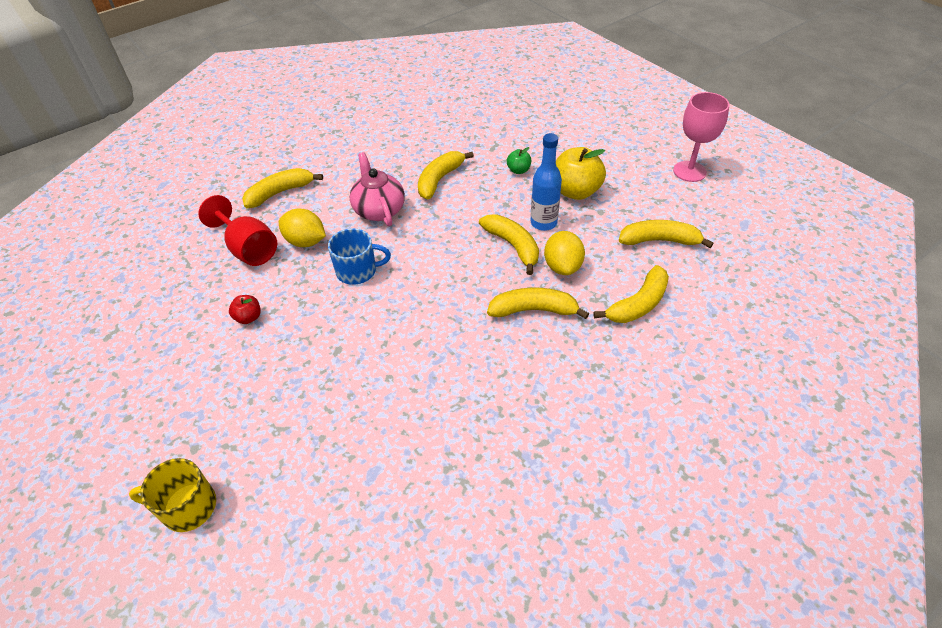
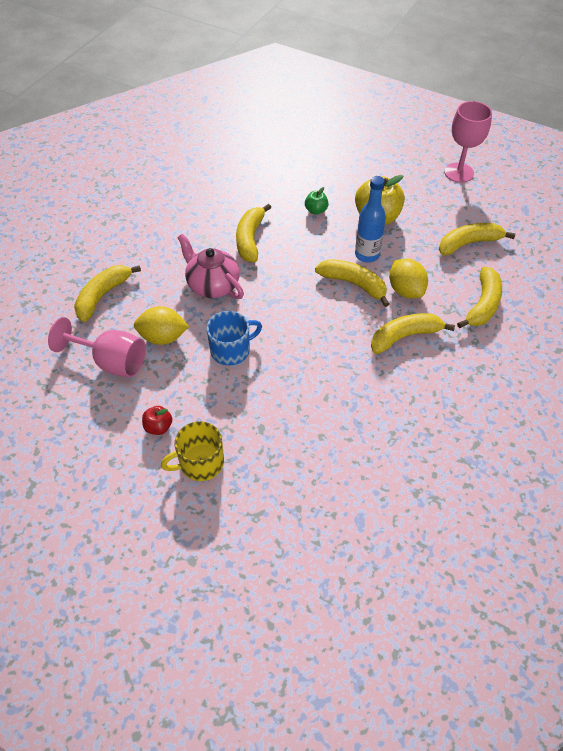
camera: 25 degrees left, 5 degrees up
yellow mug [129,458,216,532] -> yellow mug moved to [161,421,224,481]
red goblet [198,195,277,266] -> pink goblet [48,317,146,377]

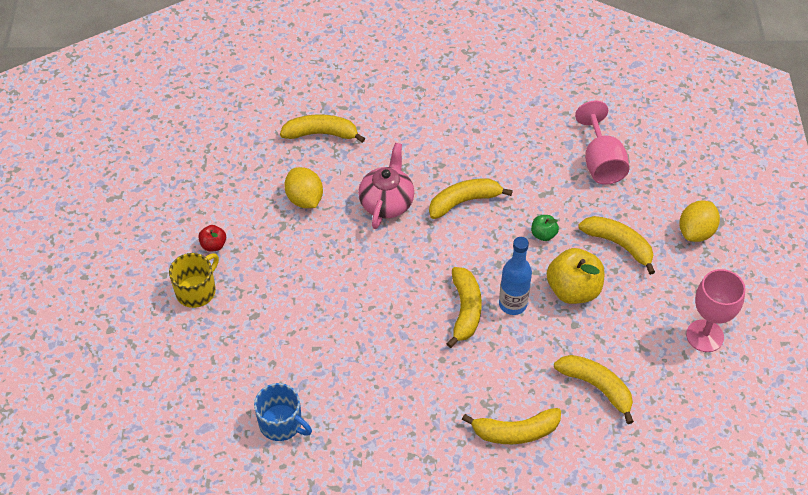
camera: 60 degrees right, 0 degrees up
pink goblet [48,317,146,377] -> pink goblet moved to [575,100,629,185]
yellow mug [161,421,224,481] -> yellow mug turned 90 degrees clockwise [169,253,219,308]
blue mug [207,311,262,365] -> blue mug moved to [254,383,312,441]
yellow banana [371,313,455,354] -> yellow banana moved to [578,216,655,275]
yellow lemon [389,259,428,298] -> yellow lemon moved to [679,200,720,242]

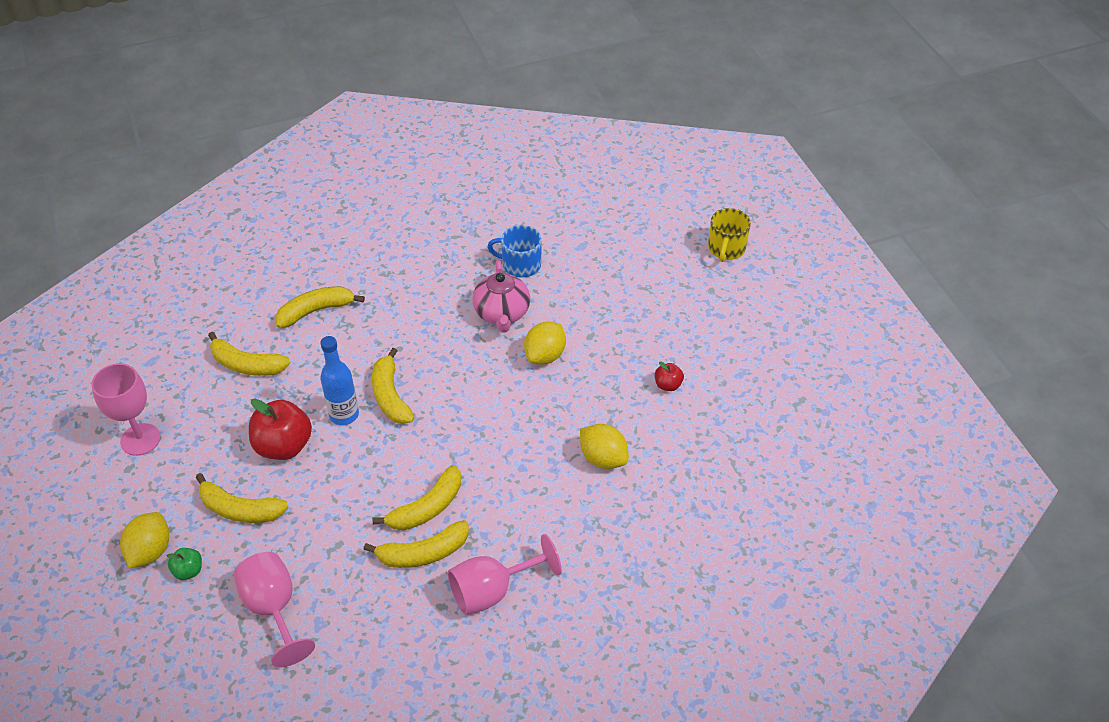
camera: 160 degrees right, 5 degrees down
yellow mug [169,253,219,308] -> yellow mug moved to [708,208,751,262]
yellow banana [280,114,365,143] -> yellow banana moved to [363,520,469,568]
pink teapot [358,143,414,229] -> pink teapot moved to [472,260,530,333]
green apple [531,215,559,241] -> green apple moved to [167,548,202,580]
yellow apple [547,248,604,304] -> red apple [249,399,312,460]
none -> pink goblet [448,534,562,615]
none -> yellow lemon [524,322,566,365]

